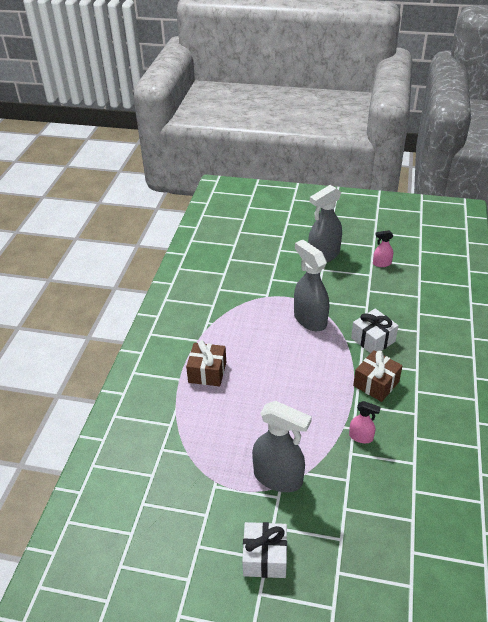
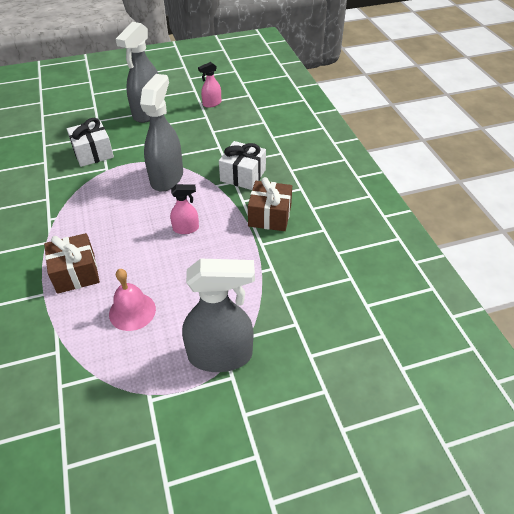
camera: 30 degrees left, 5 degrees up
white gift [242,522,287,578] -> white gift moved to [67,118,114,167]
grey spray bottle [294,240,329,331] -> grey spray bottle turned 75 degrees clockwise [140,74,183,192]
pink spray bottle [349,401,381,443] -> pink spray bottle moved to [170,184,199,234]
none -> pink bell [109,269,156,331]

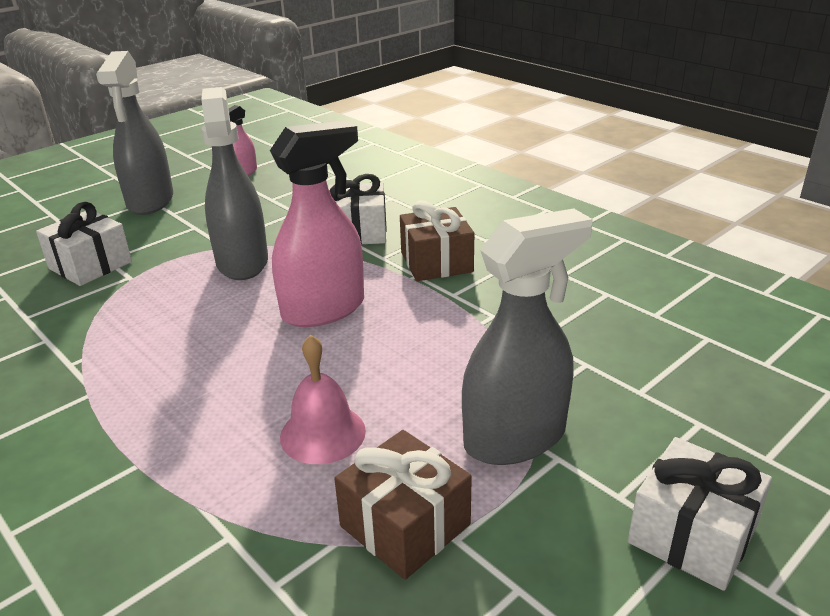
camera: 25 degrees left, 15 degrees down
brown gift [44,233,100,294] -> brown gift moved to [334,430,472,580]
pink spray bottle [170,184,199,234] -> pink spray bottle [270,120,364,327], size x2.02
none -> white gift [628,437,772,591]

